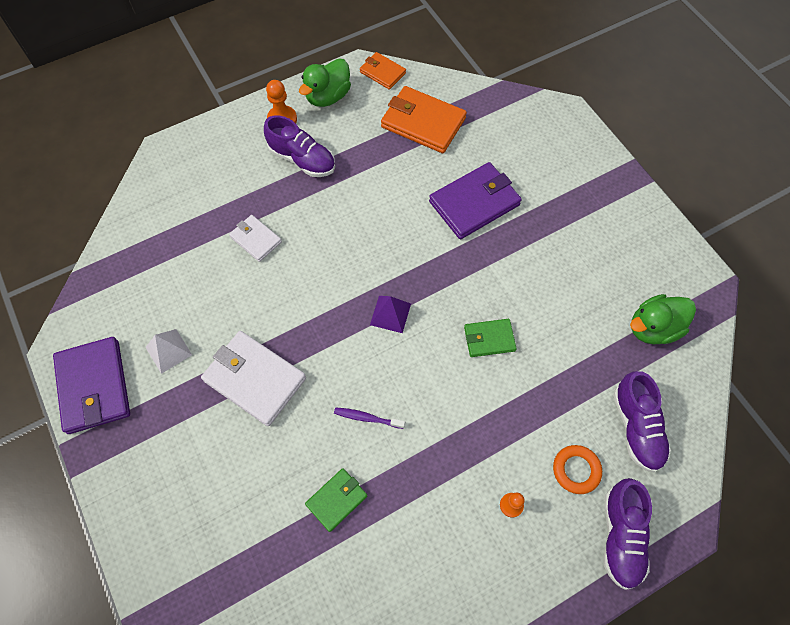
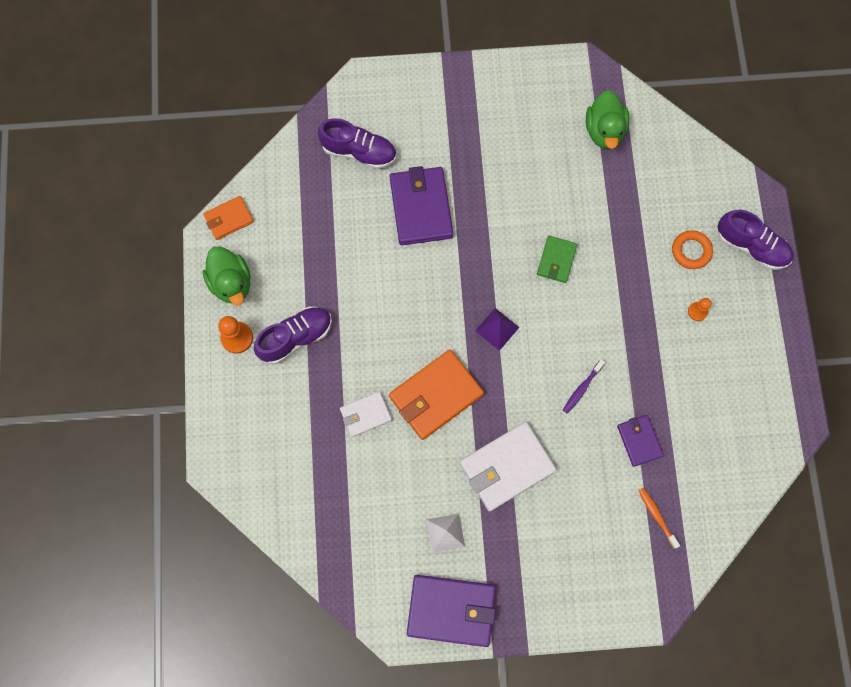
camera: 65 degrees left, 10 degrees up
green wallet [305,468,367,532] -> purple wallet [617,415,664,467]
orange wallet [381,86,467,153] -> orange wallet moved to [389,350,484,440]
purple shoe [613,371,671,472] -> purple shoe moved to [318,118,396,169]
none -> orange toothbrush [638,488,680,549]

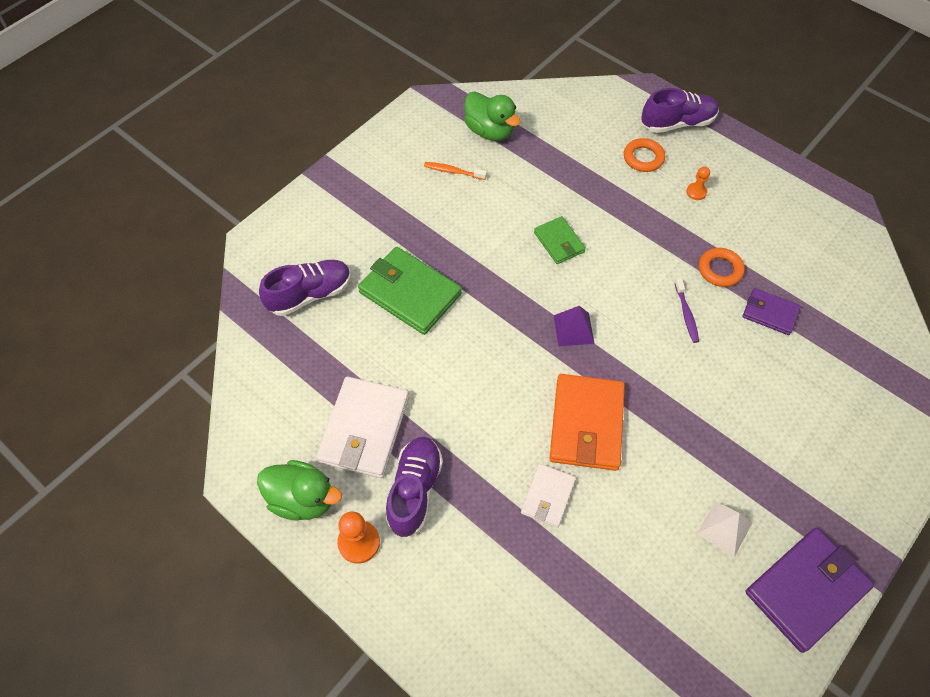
camera: 45 degrees left, 15 degrees down
orange wallet [203,196,254,240] -> none
purple wallet [390,166,453,245] -> green wallet [358,247,462,335]
white wallet [460,422,557,511] -> white wallet moved to [316,377,409,478]
orange toothbrush [638,488,680,549] -> orange toothbrush moved to [424,162,487,180]
none -> orange ring [699,248,745,287]

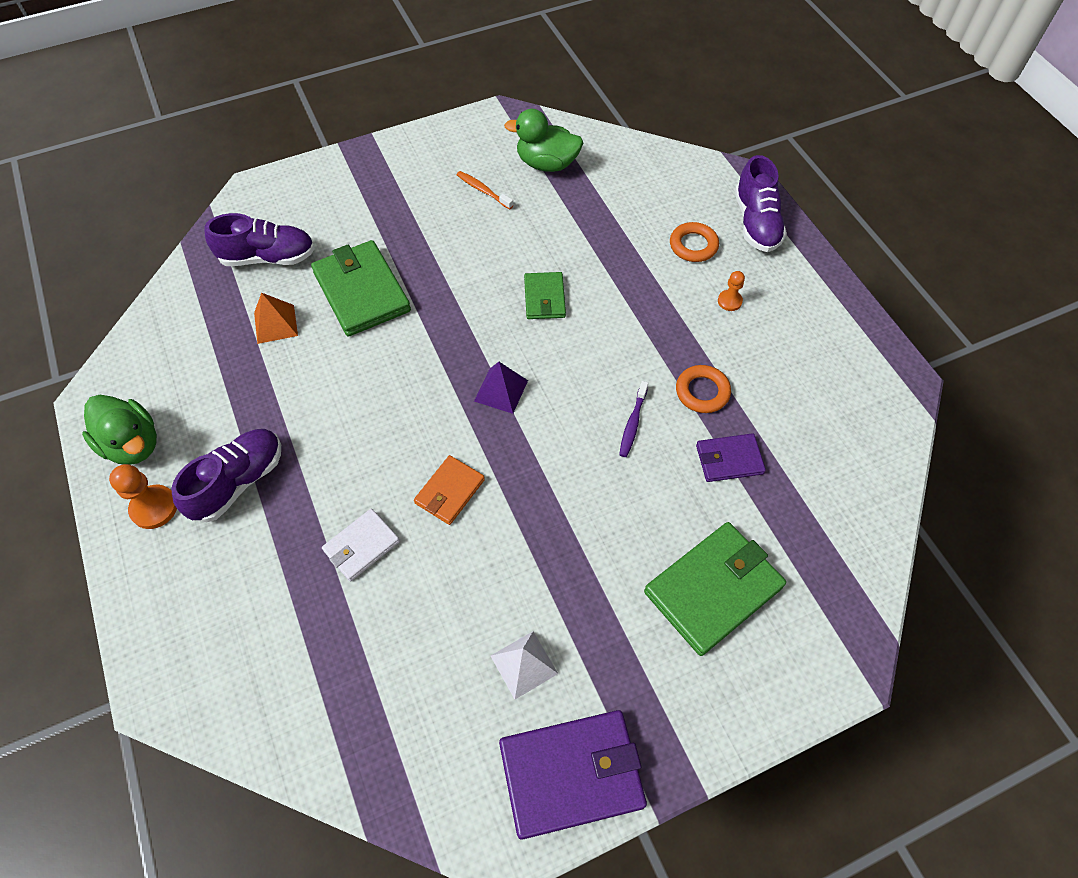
camera: 25 degrees right, 0 degrees up
white wallet [316,377,409,478] -> none
green duck [464,92,520,141] -> green duck turned 120 degrees clockwise [504,109,583,172]
orange wallet [549,374,625,471] -> orange wallet [414,455,485,525], size x0.56
purple shoe [641,88,719,133] -> purple shoe turned 75 degrees clockwise [735,155,787,252]
purple wallet [743,288,801,335] -> purple wallet turned 60 degrees counterclockwise [696,433,766,482]
none -> orange pyramid [254,293,298,344]
none -> green wallet [644,522,786,656]

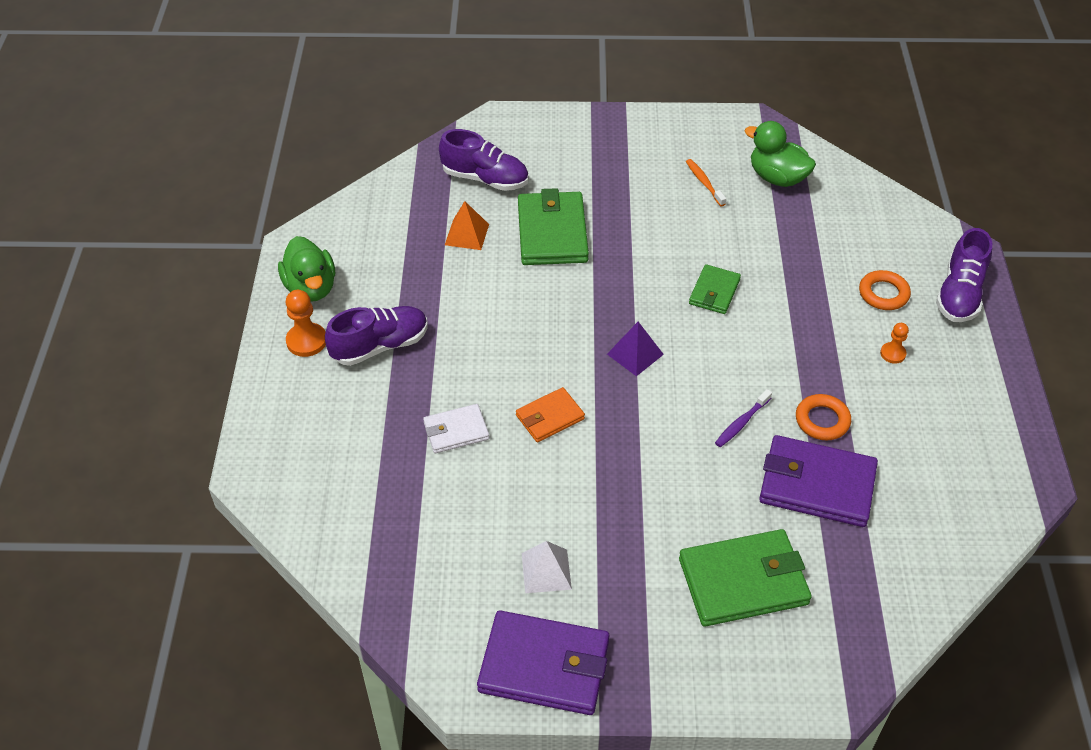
camera: 25 degrees right, 10 degrees down
purple wallet [696,433,766,482] -> purple wallet [759,435,878,527], size x1.78

